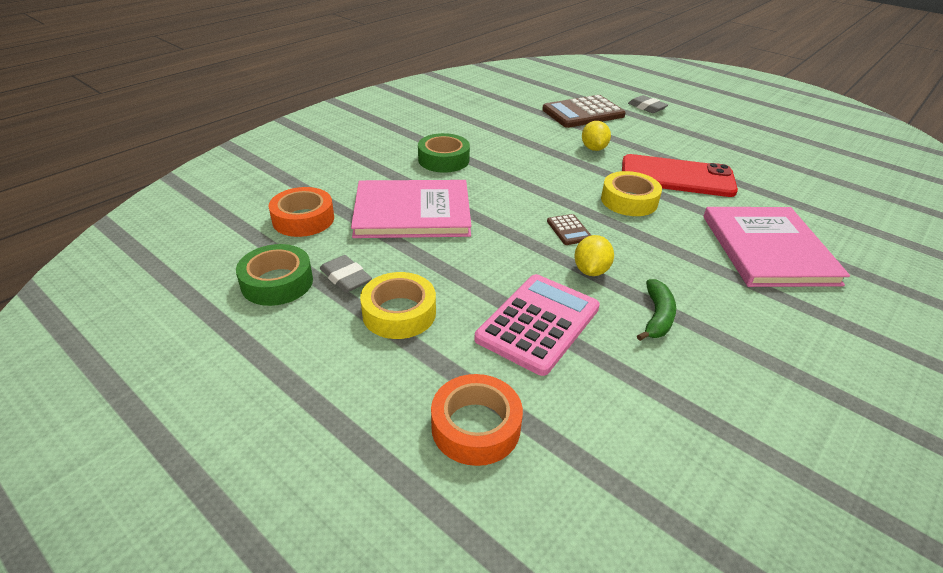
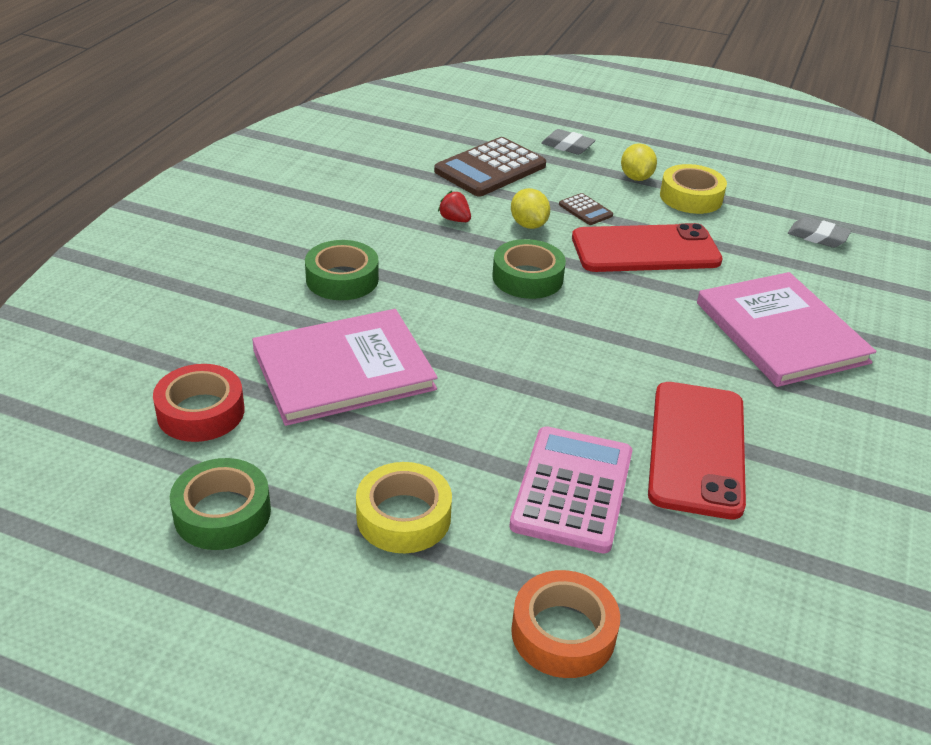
camera: 20 degrees left, 0 degrees up
orange tape [269,187,334,237] -> red tape [153,364,244,442]
grey eraser [320,255,372,293] -> grey eraser moved to [788,217,851,248]
brown calculator [547,214,592,245] -> brown calculator moved to [559,193,613,225]
yellow lemon [574,235,614,276] -> yellow lemon moved to [621,143,657,181]
yellow tape [601,171,662,216] -> yellow tape moved to [660,164,727,214]
green banana [637,279,676,341] -> red phone [648,382,746,519]
none -> red strawberry [438,191,471,222]
none -> green tape [492,239,566,299]

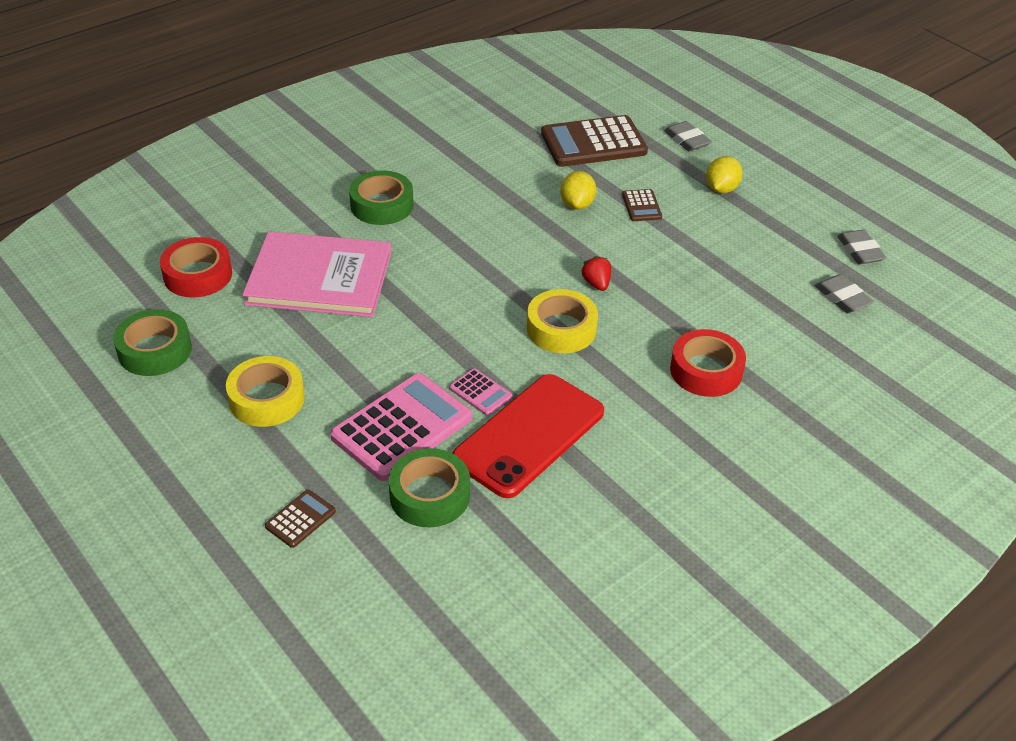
camera: 30 degrees right, 5 degrees up
red strawberry [438,191,471,222] -> red strawberry moved to [582,256,611,291]
green tape [492,239,566,299] -> green tape moved to [388,448,470,527]
orange tape [511,570,620,678] -> brown calculator [265,490,336,548]
red phone [572,223,723,272] -> none
yellow tape [660,164,727,214] -> yellow tape moved to [527,289,598,353]
pink book [697,272,876,387] -> red tape [670,329,746,397]
none -> pink calculator [449,368,512,416]
none -> grey eraser [837,230,887,265]

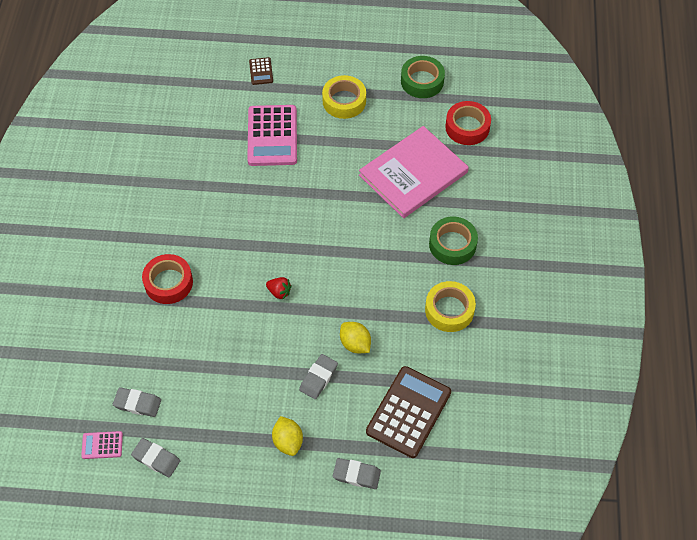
camera: 135 degrees right, 15 degrees up
green tape [388,448,470,527] -> none
pink calculator [449,368,512,416] -> pink calculator moved to [81,431,123,459]
red phone [452,374,604,498] -> none
yellow tape [527,289,598,353] -> yellow tape moved to [425,281,476,332]
brown calculator [622,189,662,221] -> grey eraser [299,354,338,399]

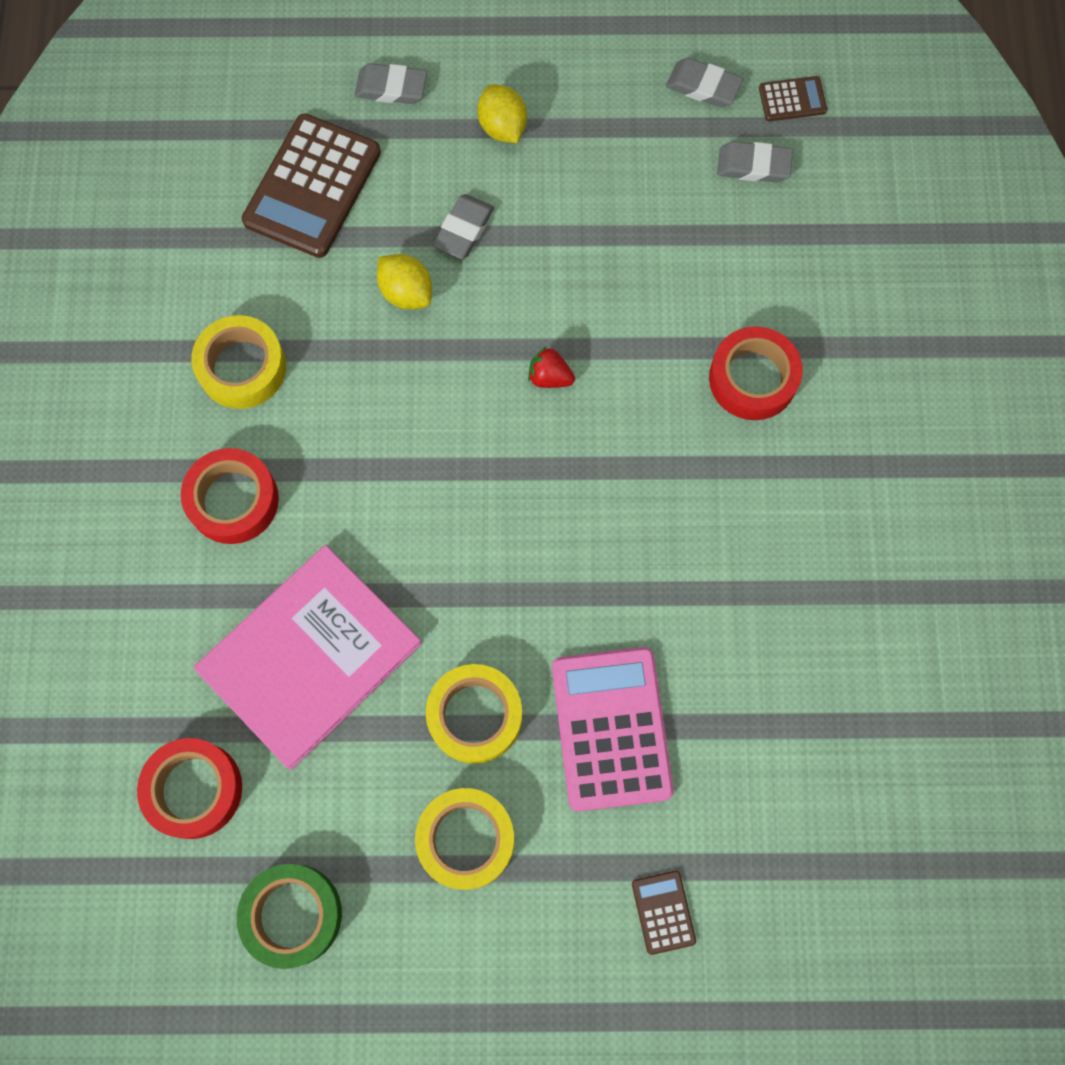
camera: 175 degrees right, 15 degrees up
pink calculator [81,431,123,459] -> brown calculator [759,76,827,121]
green tape [429,217,478,265] -> red tape [181,448,279,544]
none -> yellow tape [425,664,522,764]

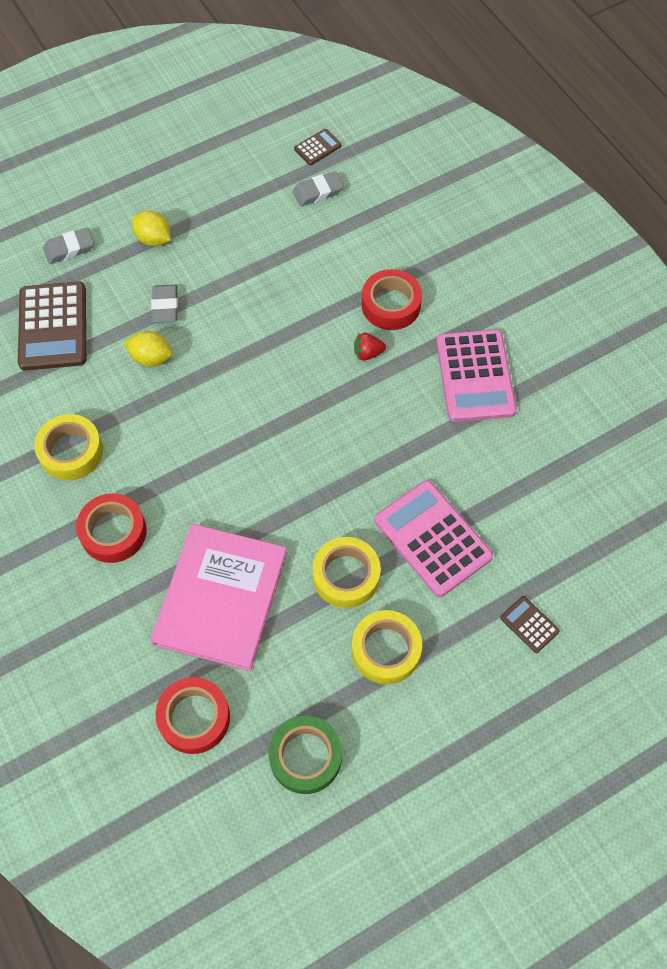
camera: 30 degrees left, 10 degrees down
red strawberry [528,347,575,388] -> red strawberry moved to [354,333,386,361]
grey eraser [666,58,743,107] -> none
none -> pink calculator [436,329,517,422]

